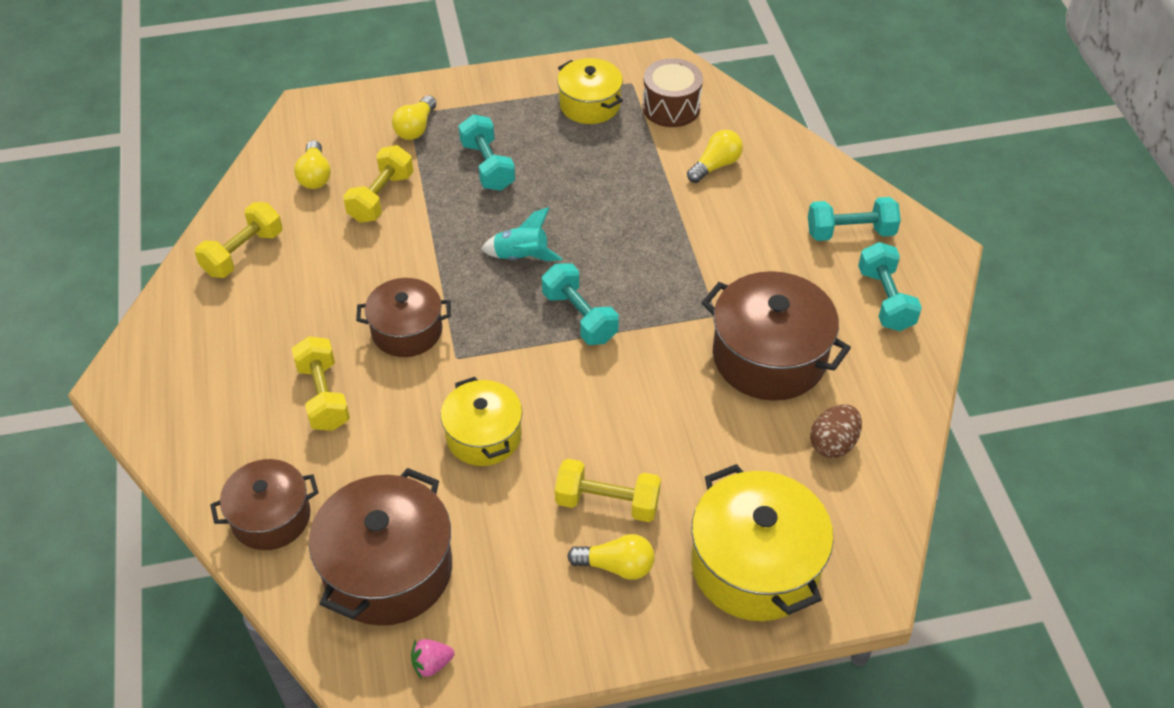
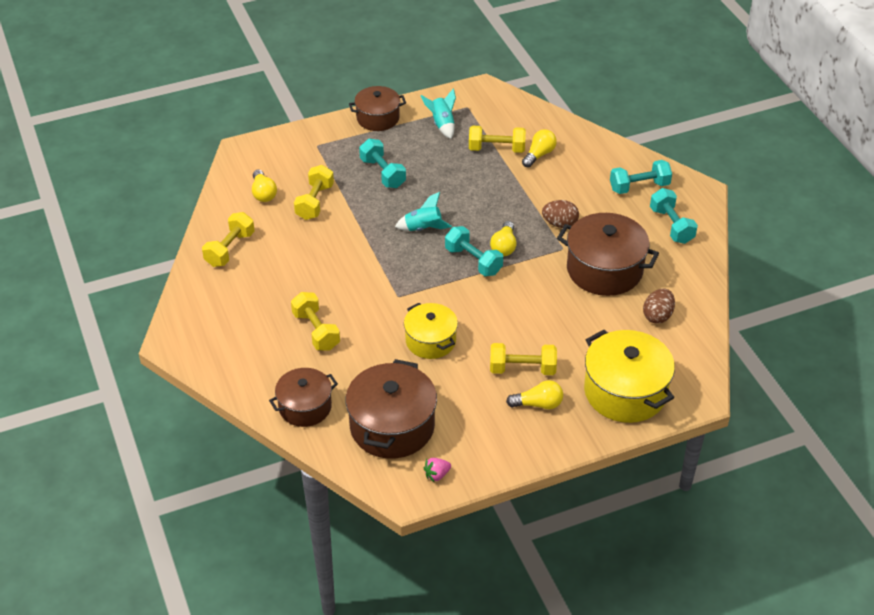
camera: 10 degrees left, 5 degrees down
brown pot [356,278,451,357] -> brown pot moved to [349,86,406,131]
yellow light bulb [392,96,436,140] -> yellow light bulb moved to [490,221,517,256]
yellow pot [557,58,623,124] -> turquoise rocket [421,88,456,139]
brown drum [642,58,703,127] -> none
none -> yellow dumbbell [469,126,526,153]
none -> brown egg [542,200,579,228]

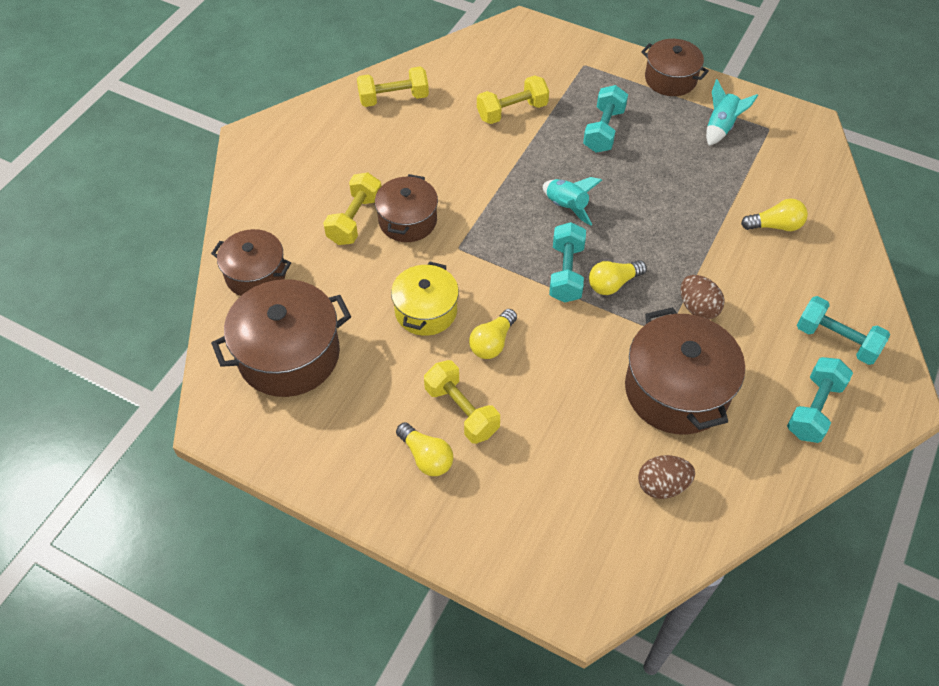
camera: 50 degrees right, 10 degrees up
yellow light bulb [252,170,277,202] -> yellow light bulb moved to [469,309,517,359]
pink strawberry [424,458,451,483] -> none
yellow dumbbell [469,126,526,153] -> none
yellow pot [584,330,675,423] -> none
none -> brown pot [375,174,438,242]

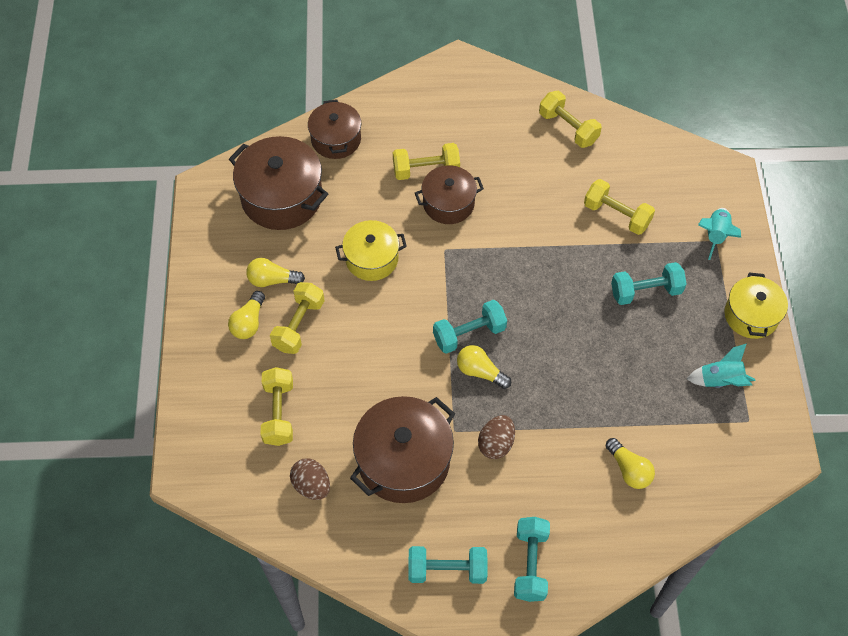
camera: 60 degrees right, 5 degrees up
yellow light bulb [469,309,517,359] -> yellow light bulb moved to [246,258,305,287]
turquoise rocket [543,177,602,226] -> turquoise rocket moved to [698,208,741,260]
brown pot [641,39,709,96] -> yellow pot [724,273,788,339]
none -> yellow dumbbell [261,367,293,446]

